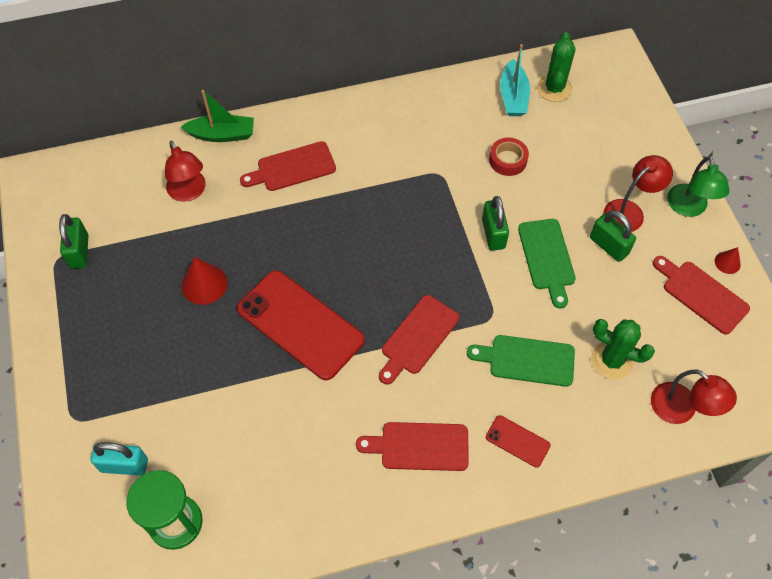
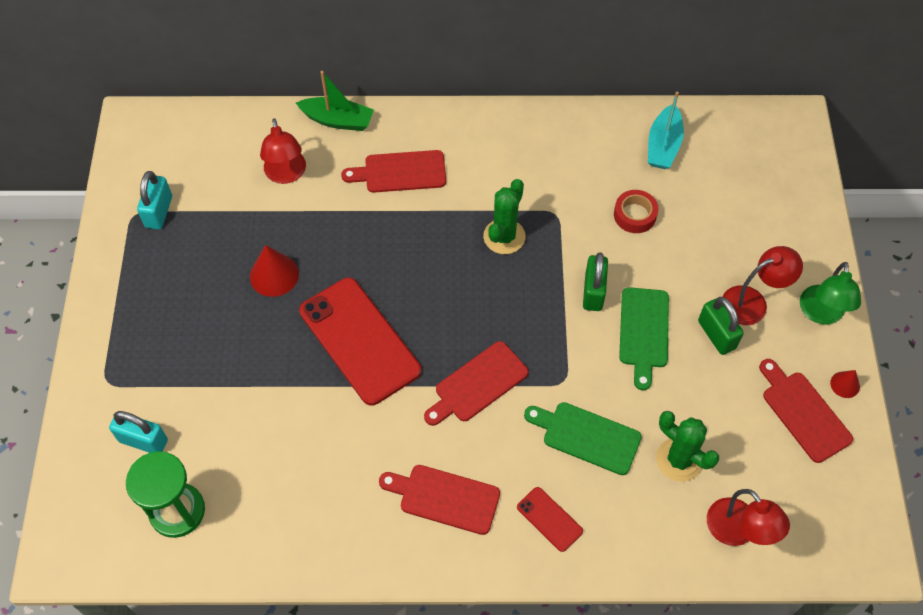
camera: 15 degrees right, 0 degrees up
green padlock [59,214,88,269] -> turquoise padlock [137,171,172,229]
green cactus [537,32,575,102] -> green cactus moved to [483,179,526,254]

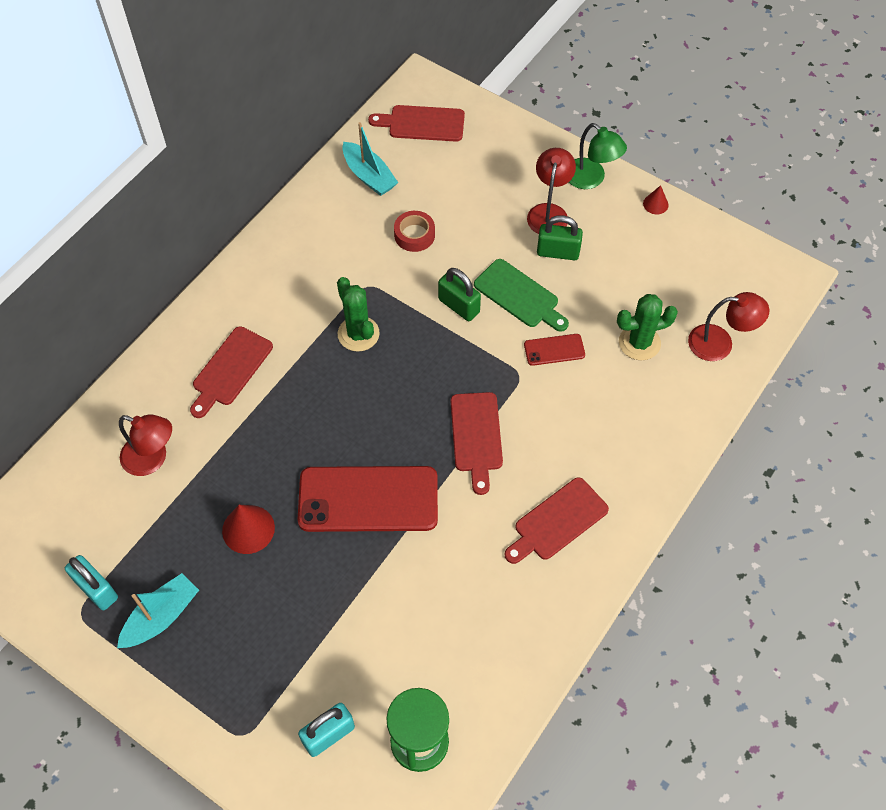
camera: 55 degrees left, 0 degrees up
green boat [296,71,374,131] -> none
red phone [517,487,583,552] -> red phone moved to [524,334,585,366]
green cutting board [524,402,642,475] -> none
red cutting board [759,359,853,463] -> red cutting board moved to [368,105,465,142]
none -> turquoise boat [117,573,199,648]

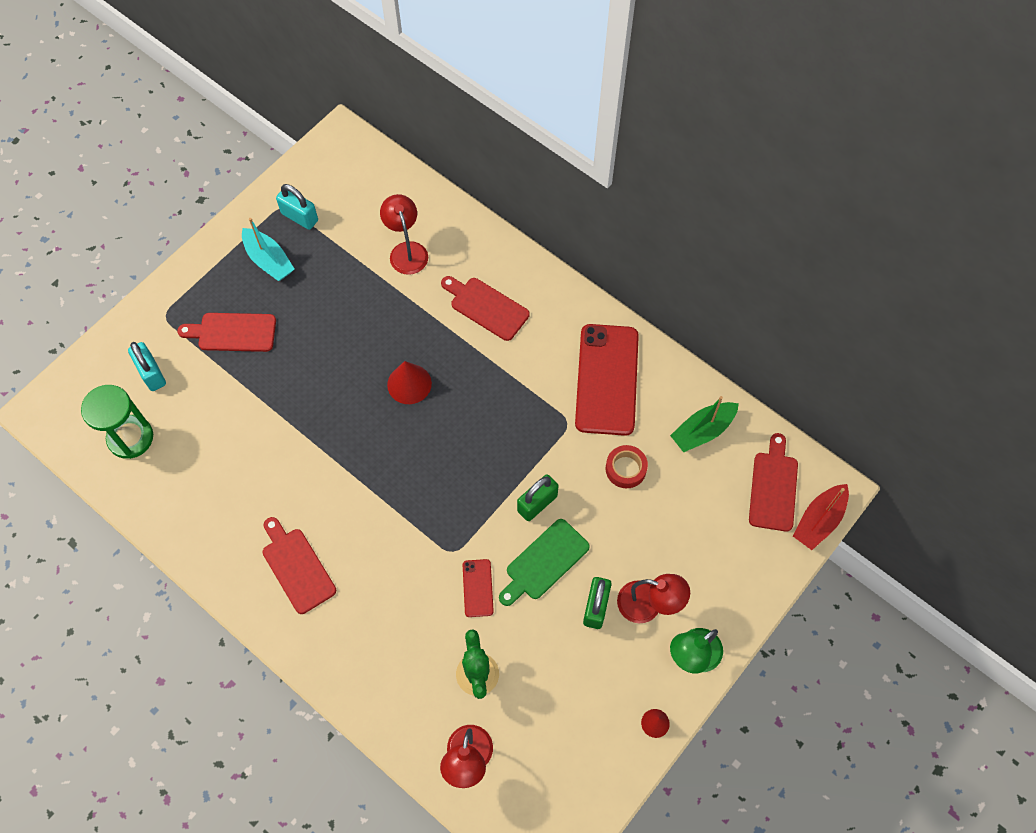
camera: 95 degrees right, 5 degrees up
turquoise padlock [65,555,118,610] -> turquoise padlock turned 75 degrees clockwise [276,184,318,230]
red lamp [119,414,172,476] -> red lamp turned 135 degrees clockwise [380,194,428,275]
red cone [222,505,275,554] -> red cone moved to [387,361,432,404]
red phone [298,466,438,532] -> red phone moved to [575,324,639,436]
green cactus [337,277,380,352] -> none
turquoise boat [343,122,398,196] -> green boat [670,396,739,452]
red cutting board [451,392,503,495] -> red cutting board moved to [177,313,276,352]
none -> red boat [793,484,849,550]

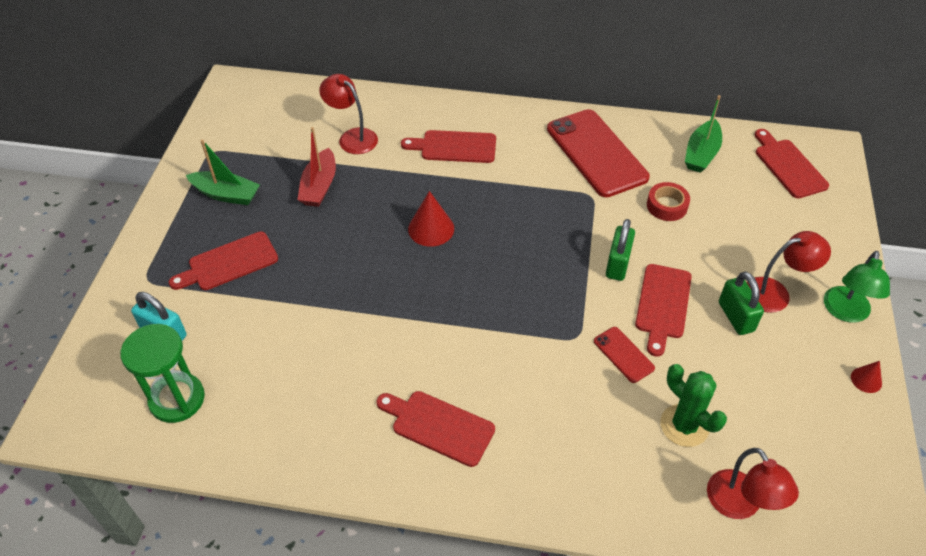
camera: 30 degrees left, 15 degrees down
turquoise boat [242,218,294,281] -> green boat [186,139,260,205]
turquoise padlock [276,184,318,230] -> none
green cutting board [499,519,590,606] -> red cutting board [635,264,692,357]
red boat [793,484,849,550] -> red boat moved to [297,127,336,207]

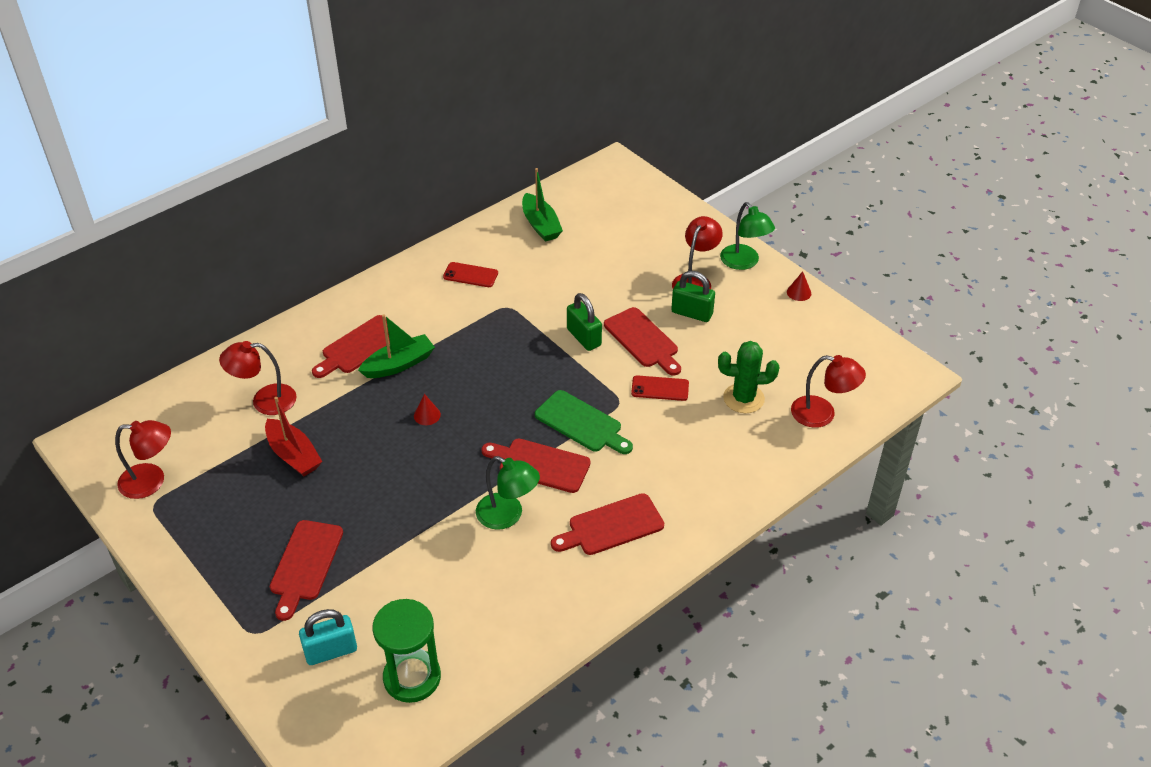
camera: 50 degrees left, 5 degrees down
green boat [186,139,260,205] -> green boat moved to [358,314,435,378]
red cone [408,191,454,247] -> red cone [414,394,441,425], size x0.56
red phone [547,109,650,197] -> red phone [443,262,498,287], size x0.45
red tape [647,182,690,221] -> none
red cutting board [755,129,829,198] -> red cutting board moved to [481,438,591,493]
none -> red lamp [115,420,171,499]
none -> green lamp [476,456,540,530]
none -> green cutting board [535,390,633,454]

